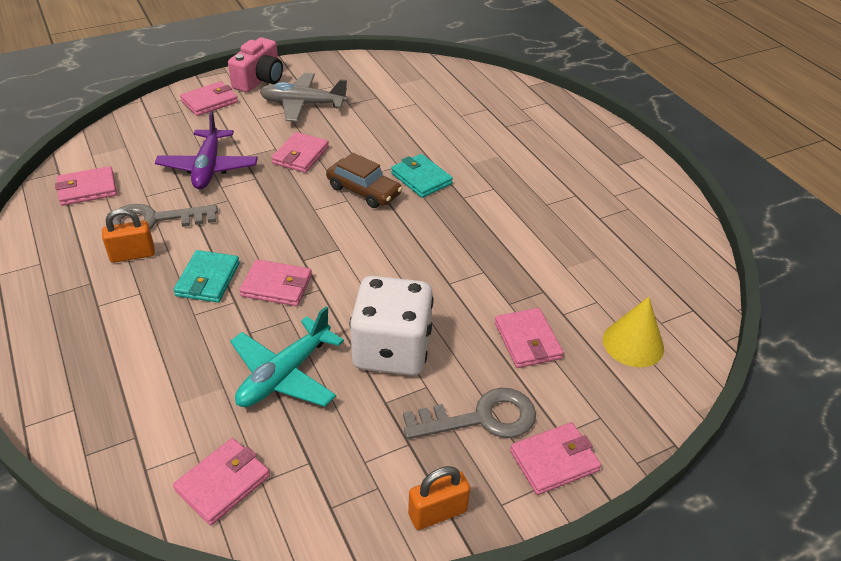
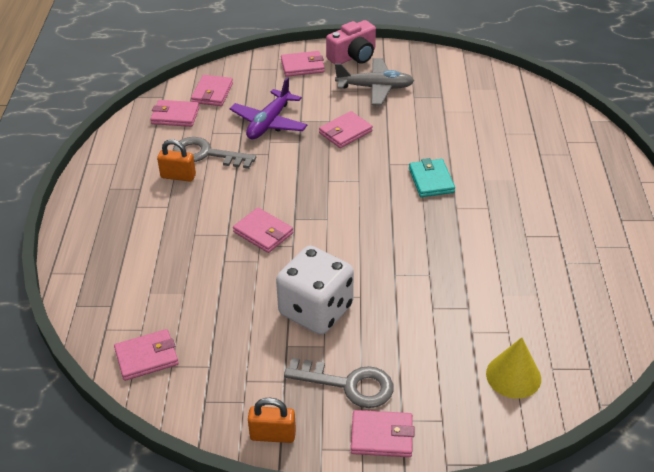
camera: 30 degrees right, 0 degrees up
turquoise wallet [173,250,240,303] -> none
turquoise plane [230,306,344,407] -> none
grey plane [260,73,348,122] -> grey plane turned 150 degrees clockwise [335,58,414,105]
brown car [326,153,402,208] -> none
pink wallet [495,308,564,368] -> pink wallet moved to [191,75,233,106]

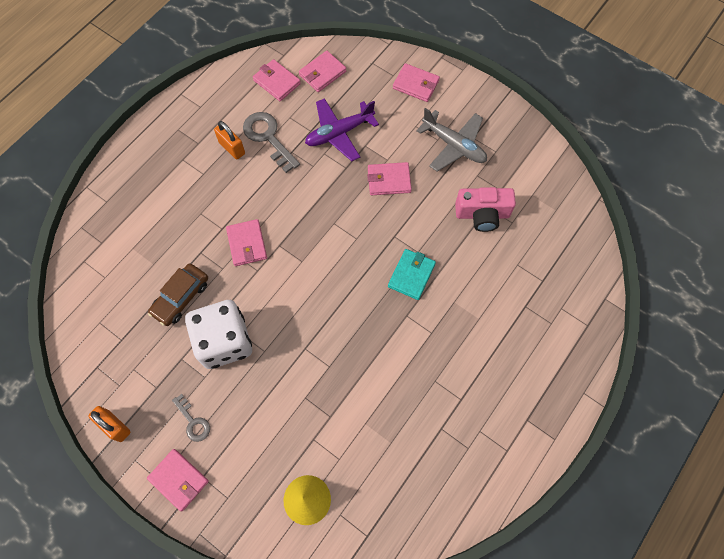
camera: 35 degrees right, 25 degrees up
pink wallet [114,329,179,381] -> none
grey key [284,358,394,408] -> grey key [172,394,210,442], size x0.58
pink camera [326,20,376,65] -> pink camera moved to [455,187,516,232]
none -> brown car [148,263,208,326]

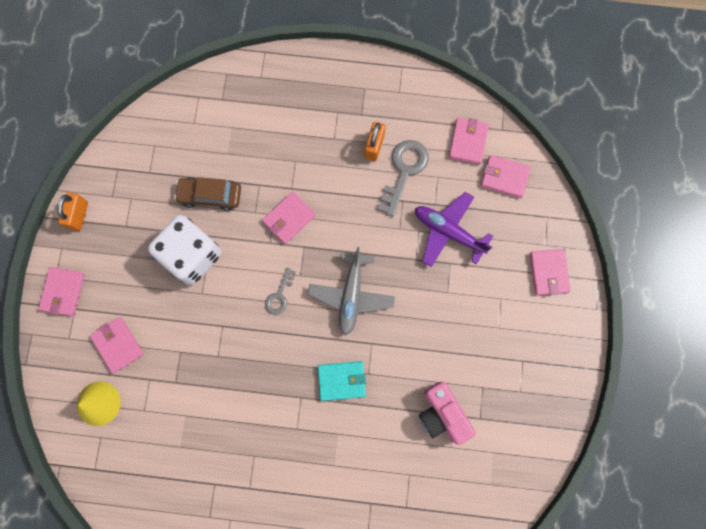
camera: 60 degrees right, 10 degrees up
grey key [172,394,210,442] -> grey key moved to [265,267,296,315]
pink wallet [367,162,412,195] -> pink wallet moved to [90,317,143,373]
grey plane [416,108,487,172] -> grey plane moved to [308,247,395,335]

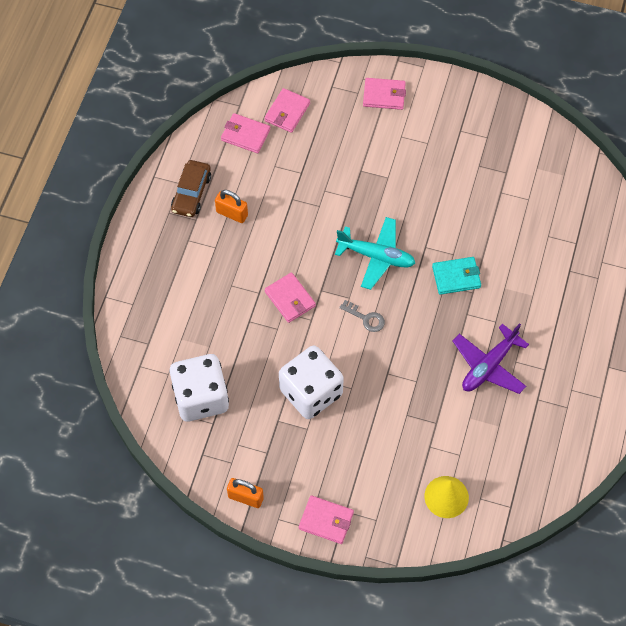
camera: 80 degrees left, 15 degrees down
pink wallet [90,317,143,373] -> none
brown car [174,177,241,211] -> brown car moved to [171,160,211,217]
grey plane [308,247,395,335] -> turquoise plane [335,217,415,290]
turquoise wallet [318,361,366,401] -> turquoise wallet turned 75 degrees clockwise [432,257,481,295]
grey key [377,140,429,217] -> none
purple plane [415,192,493,267] -> purple plane moved to [453,323,529,394]
pink camera [419,382,476,445] -> none
none -> white dice [170,354,229,421]

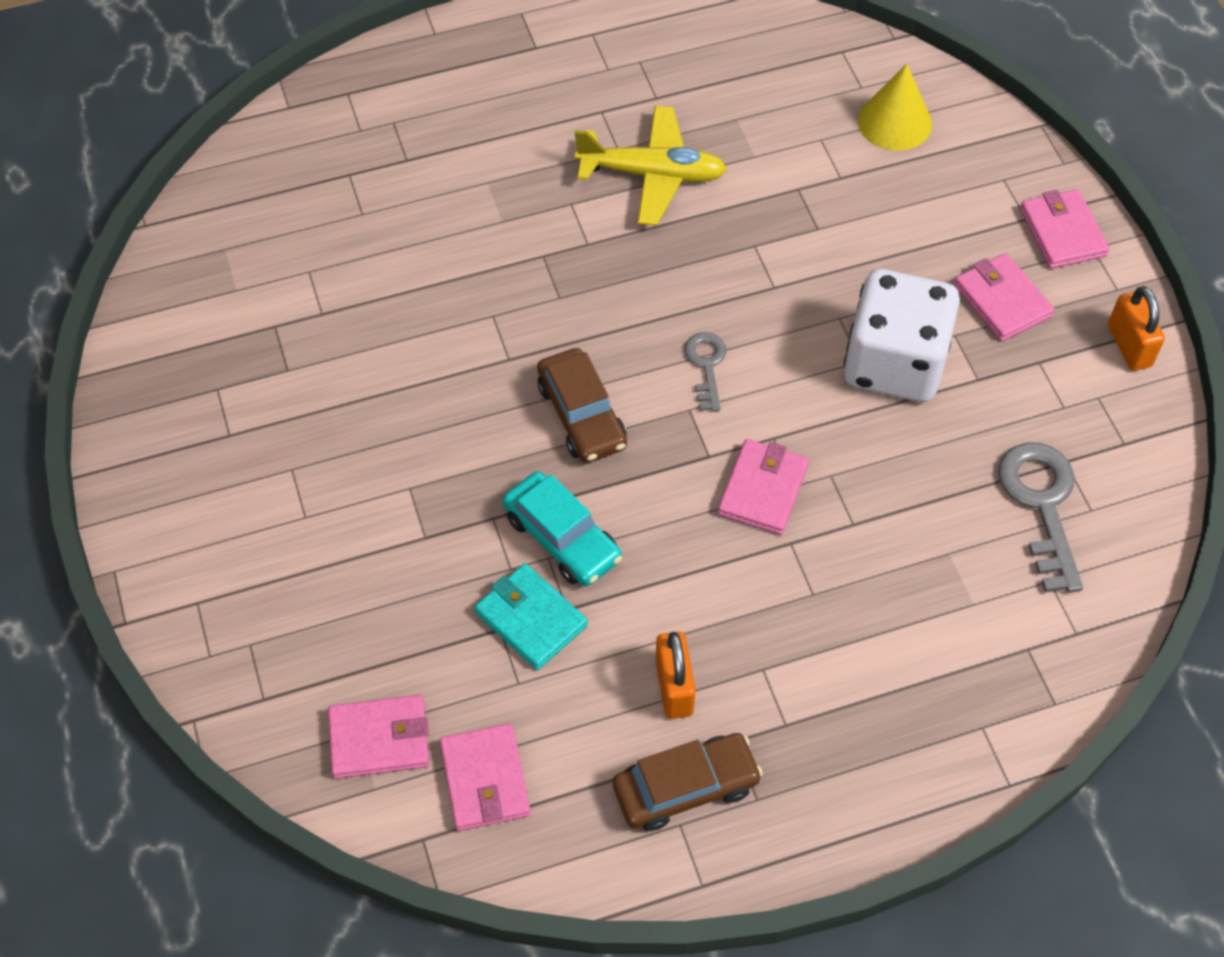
camera: 125 degrees left, 5 degrees down
white dice [170,354,229,421] -> grey key [998,443,1083,593]
turquoise plane [335,217,415,290] -> brown car [537,348,627,463]
pink wallet [363,78,406,110] -> pink wallet moved to [954,253,1054,341]
turquoise wallet [432,257,481,295] -> turquoise wallet moved to [475,563,588,670]
purple plane [453,323,529,394] -> yellow plane [574,106,727,226]
none -> turquoise car [503,471,622,586]

